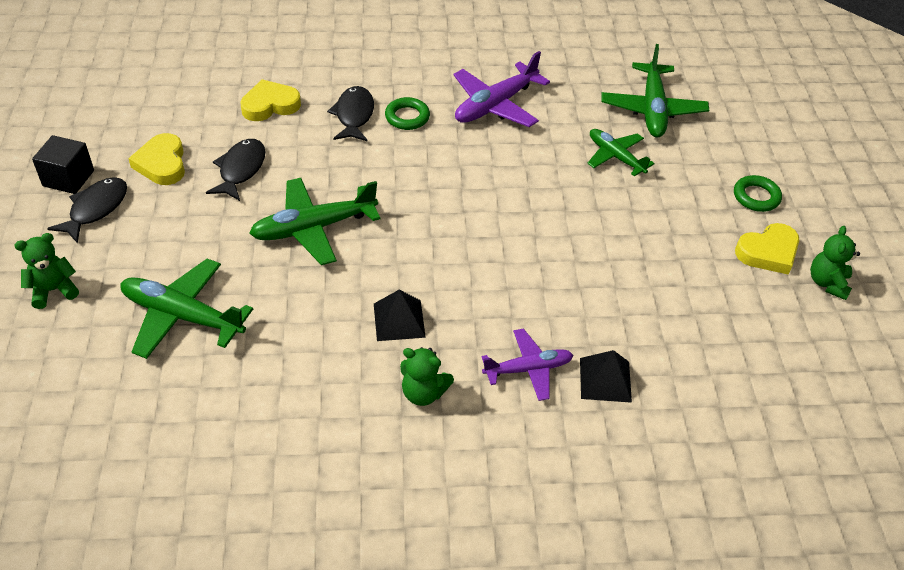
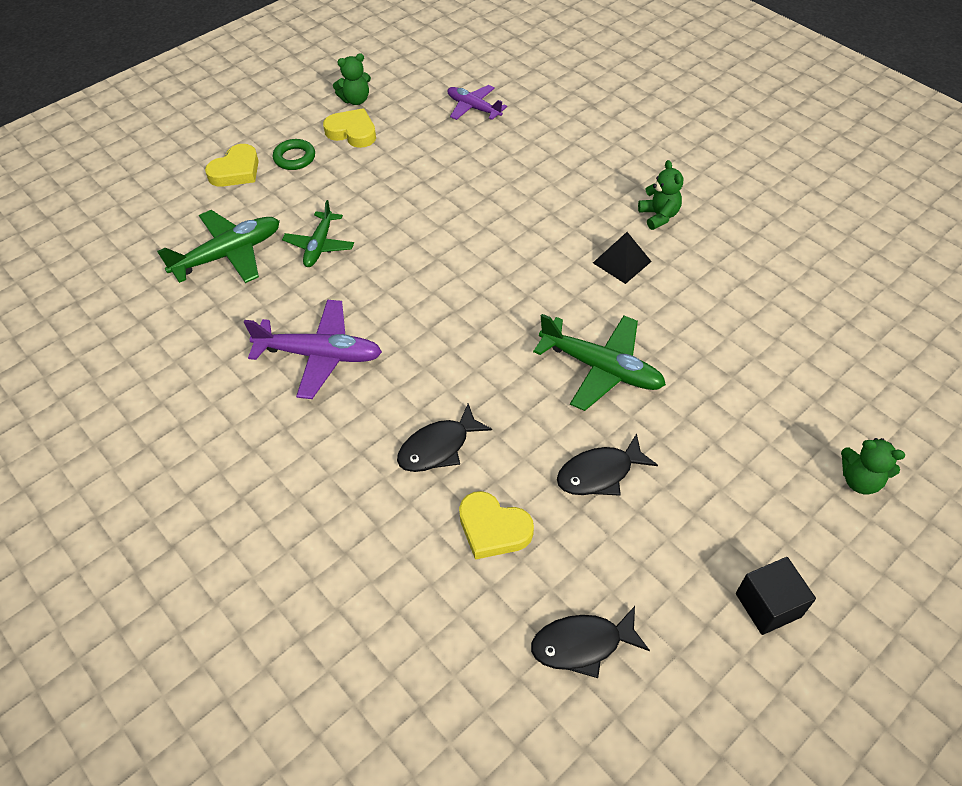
camera: 125 degrees left, 5 degrees up
black fish [47,177,127,243] -> black fish moved to [531,606,650,678]
green plane [120,259,253,359] -> none
yellow heart [128,133,185,185] -> yellow heart moved to [205,144,259,187]
green ring [385,97,430,130] -> none
purple plane [481,329,573,401] -> purple plane moved to [448,85,507,120]
black pyramid [580,350,632,403] -> none

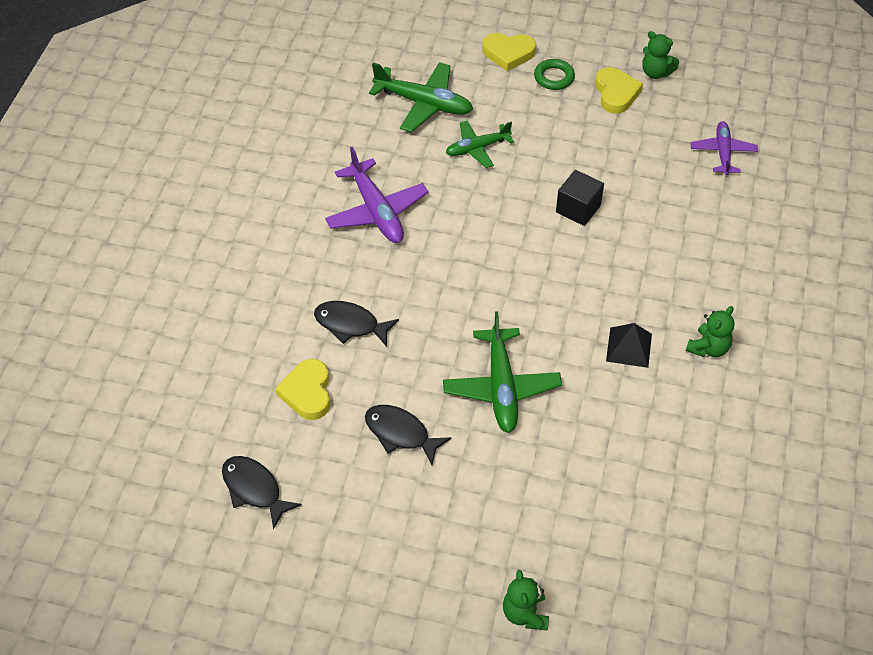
camera: 55 degrees right, 0 degrees up
black cube [736,557,816,635] -> black cube moved to [556,170,604,226]

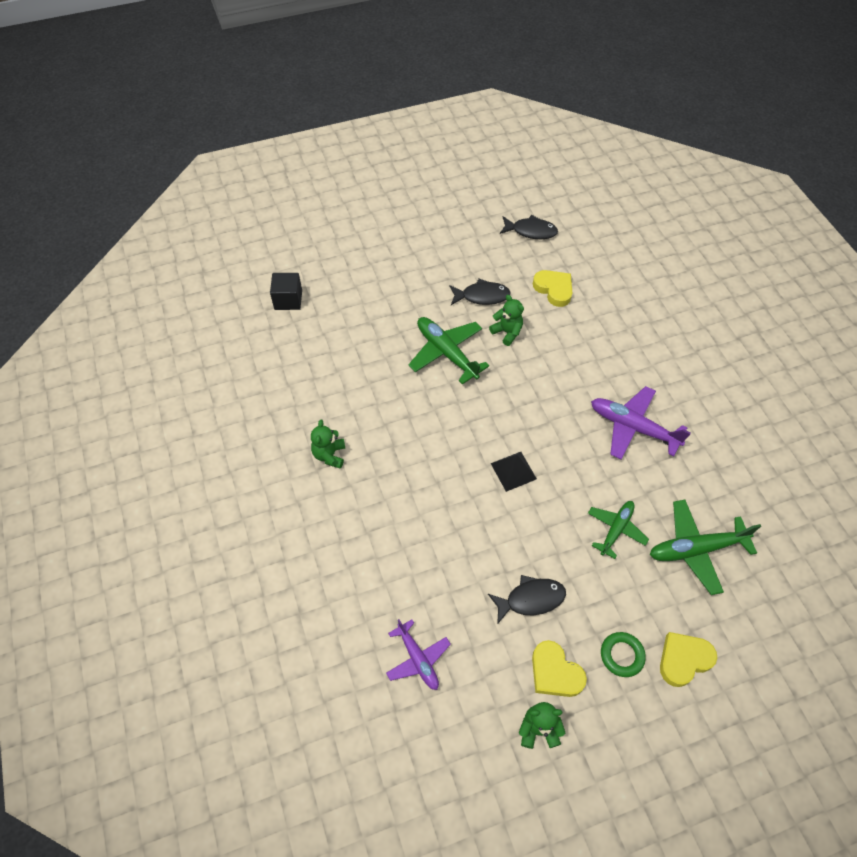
camera: 145 degrees right, 5 degrees up
black fish [314,301,399,347] -> black fish moved to [488,575,566,624]
green teddy bear [503,570,549,631] -> green teddy bear moved to [489,295,524,346]
black cube [556,170,604,226] -> black cube moved to [270,273,302,310]
black pyramid [606,323,652,368] -> black pyramid moved to [491,452,537,492]

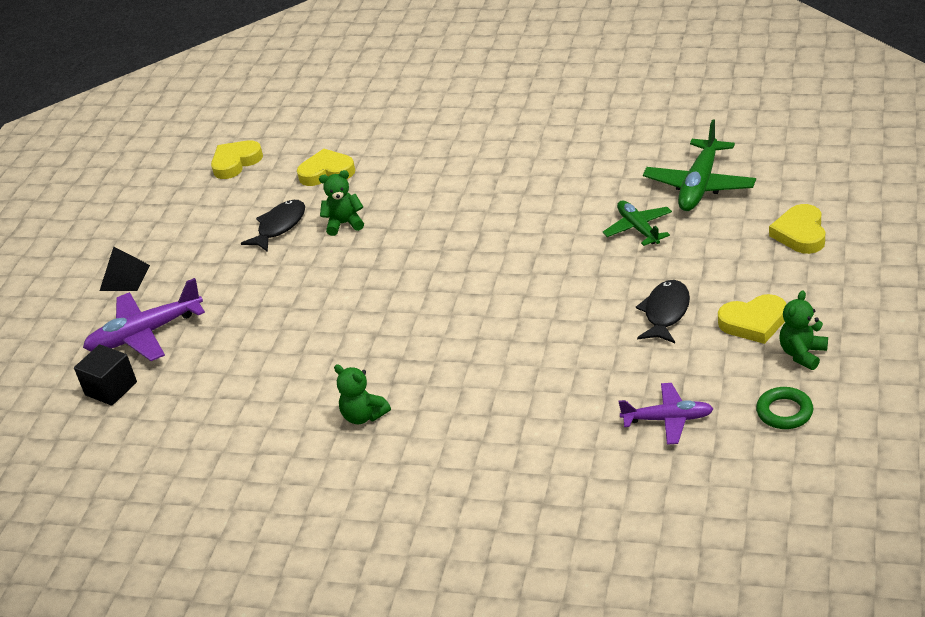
camera: 50 degrees left, 20 degrees down
green plane [408,317,489,384] -> none
black pyramid [491,452,537,492] -> black pyramid moved to [100,247,150,291]
black fish [500,215,558,239] -> yellow heart [211,140,263,179]
purple plane [591,386,691,460] -> purple plane moved to [83,278,205,361]
green ring [601,632,646,677] -> green ring moved to [756,387,813,429]

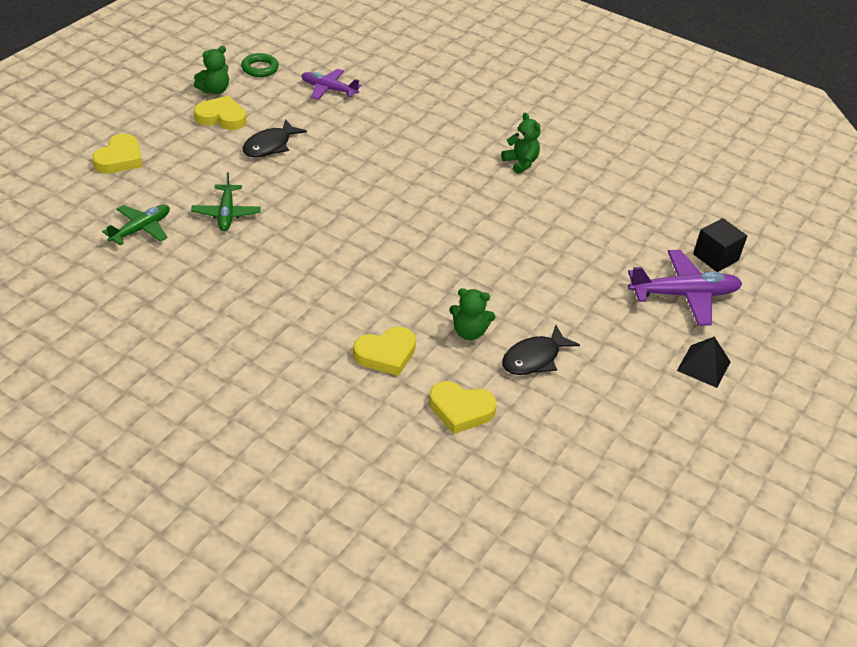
camera: 170 degrees left, 5 degrees up
yellow heart [211,140,263,179] -> yellow heart moved to [353,327,416,376]
green plane [643,119,756,211] -> green plane [102,205,170,245], size x0.64

